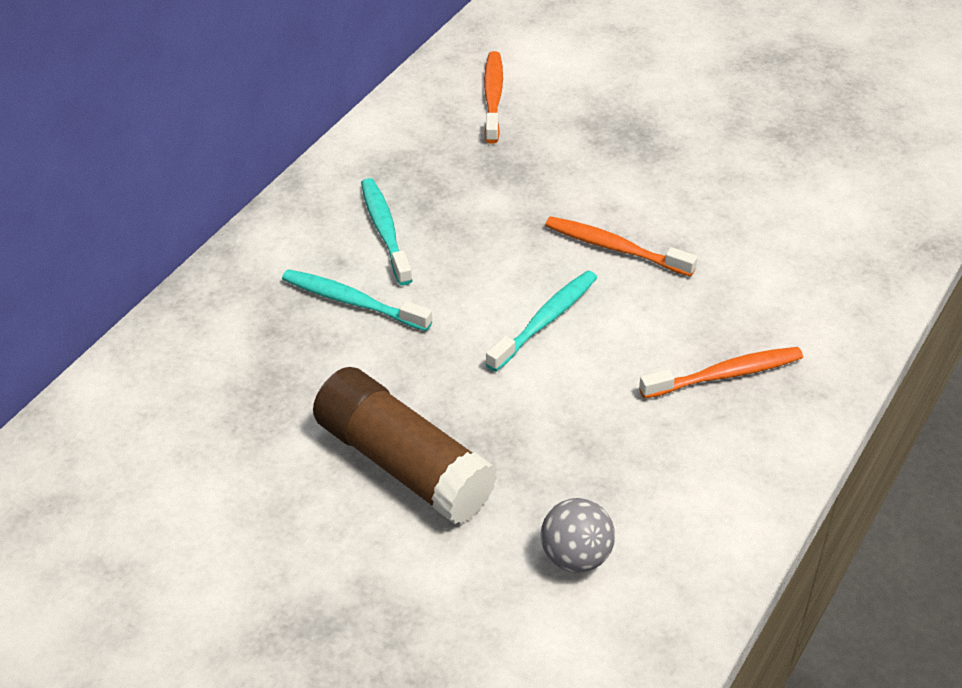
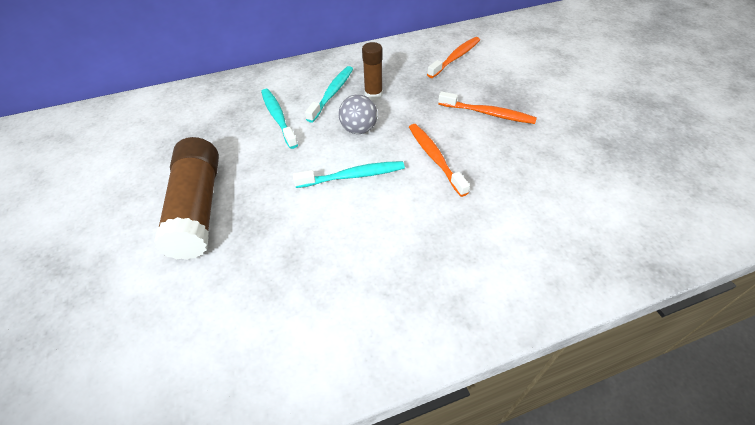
camera: 40 degrees right, 5 degrees up
grey ball [541,498,615,573] -> grey ball moved to [339,94,377,134]
orange toothbrush [639,347,803,399] -> orange toothbrush moved to [438,91,537,124]
none -> brown glue stick [362,42,383,100]

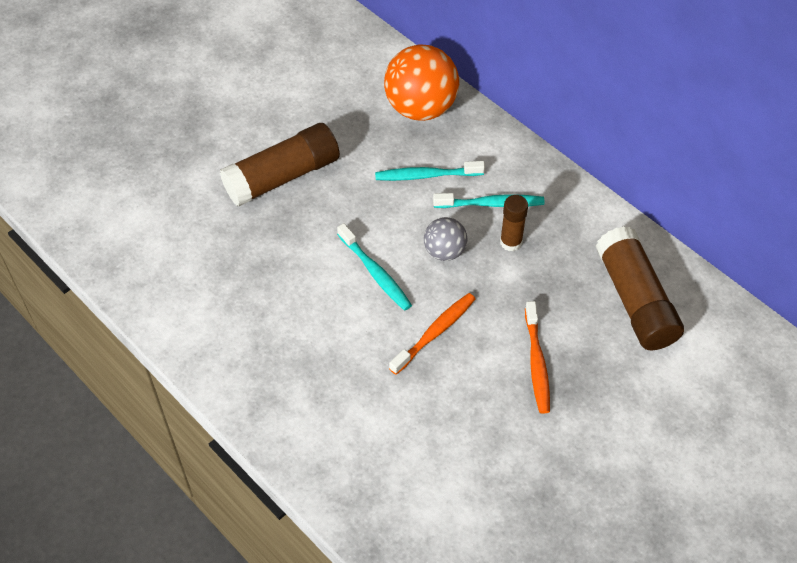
camera: 65 degrees right, 5 degrees up
turquoise toothbrush [261,89,298,149] -> turquoise toothbrush turned 135 degrees counterclockwise [375,161,485,181]
orange toothbrush [427,37,480,78] -> brown glue stick [596,226,684,350]
none -> orange ball [384,44,459,121]

